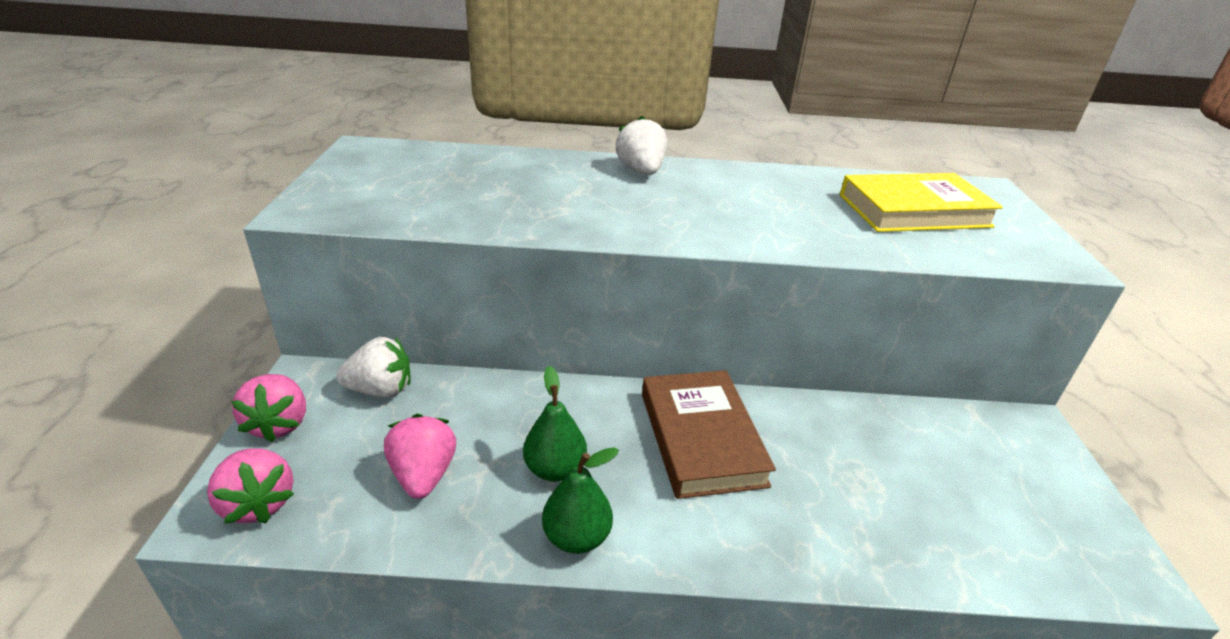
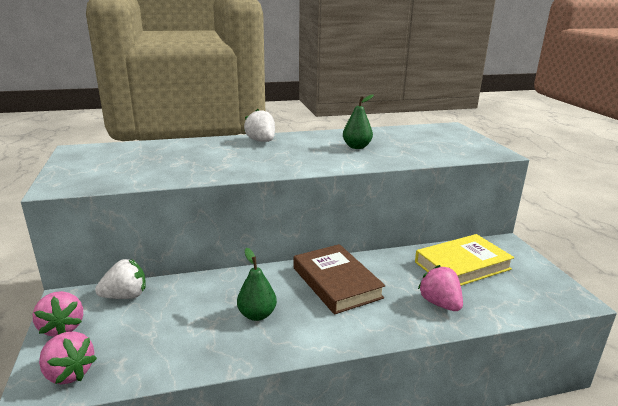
camera: 15 degrees left, 10 degrees down
pink strawberry [384,414,456,499] -> pink strawberry moved to [418,265,463,311]
green pear [542,447,619,554] -> green pear moved to [343,94,374,149]
yellow book [840,173,1003,232] -> yellow book moved to [415,234,514,286]

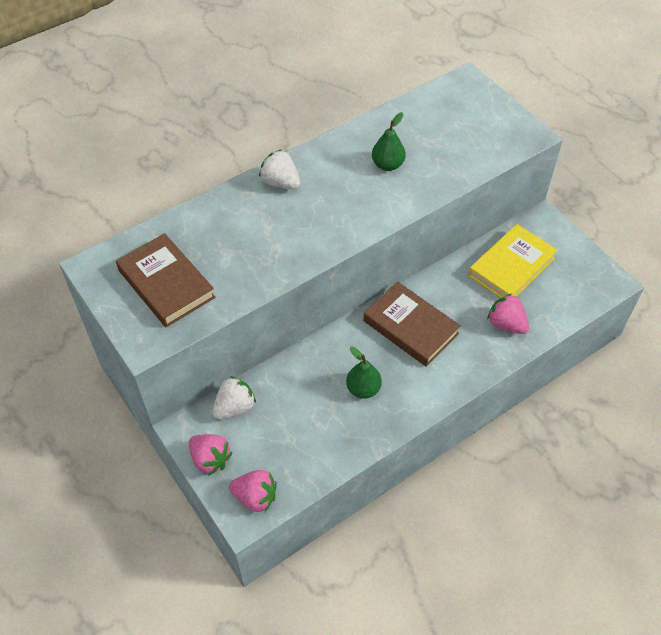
camera: 20 degrees left, 30 degrees up
none -> brown book [116,233,215,327]

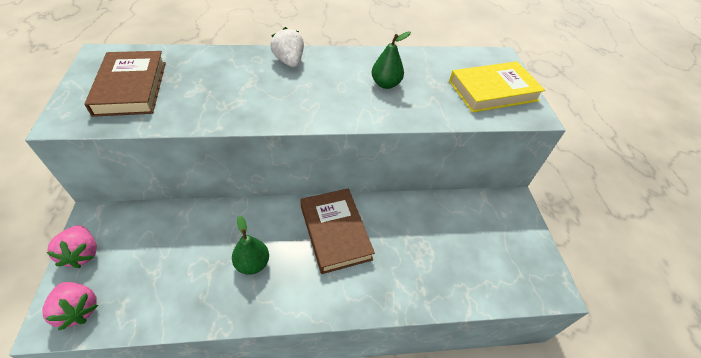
camera: 25 degrees right, 5 degrees down
white strawberry [213,376,256,420] -> none
yellow book [469,224,558,298] -> yellow book moved to [449,61,545,113]
pink strawberry [487,294,529,334] -> none

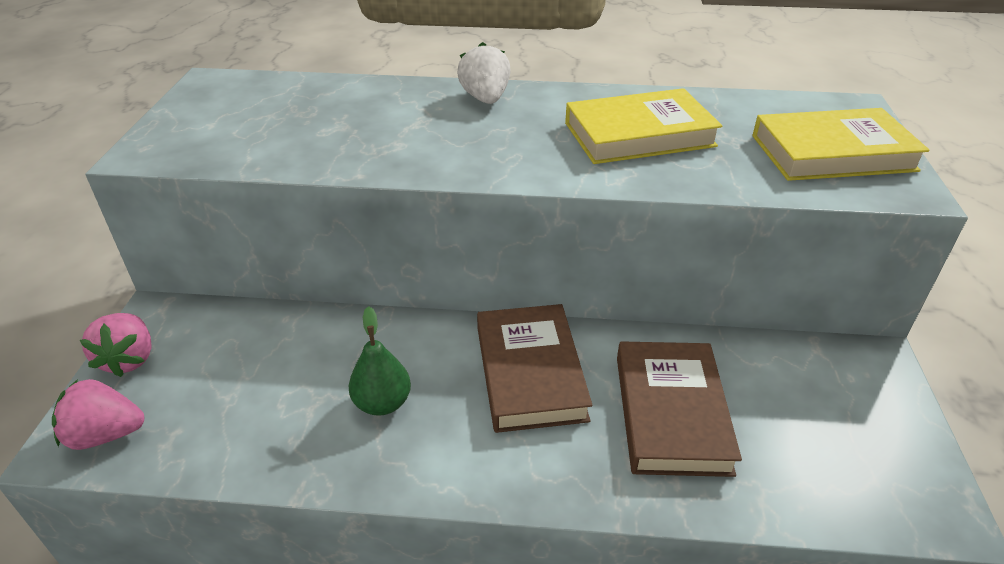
camera: 15 degrees right, 10 degrees down
pink strawberry [42,282,98,330] -> pink strawberry turned 120 degrees clockwise [52,379,144,450]
brown book [85,51,166,117] -> brown book moved to [617,341,742,477]
green pear [372,31,411,89] -> yellow book [565,88,722,164]

